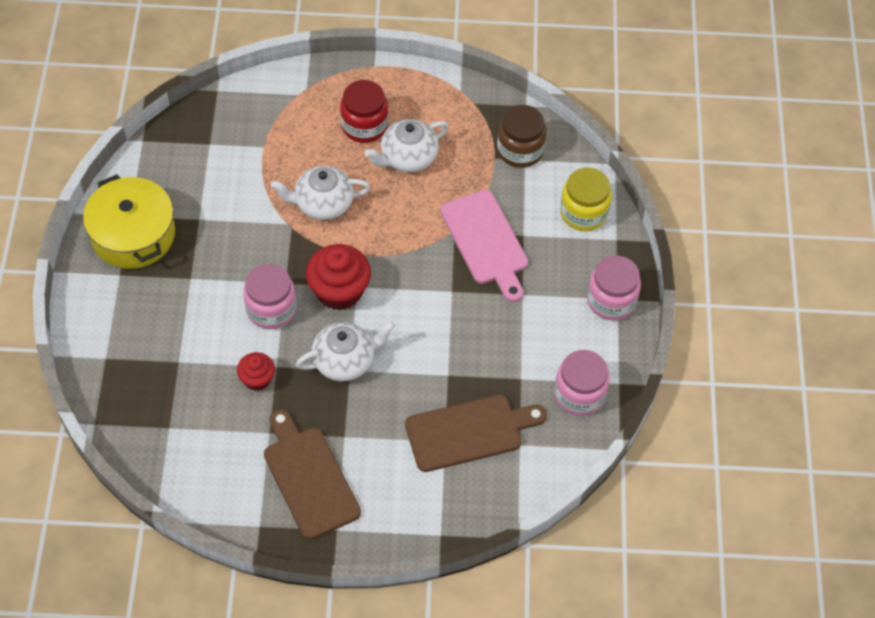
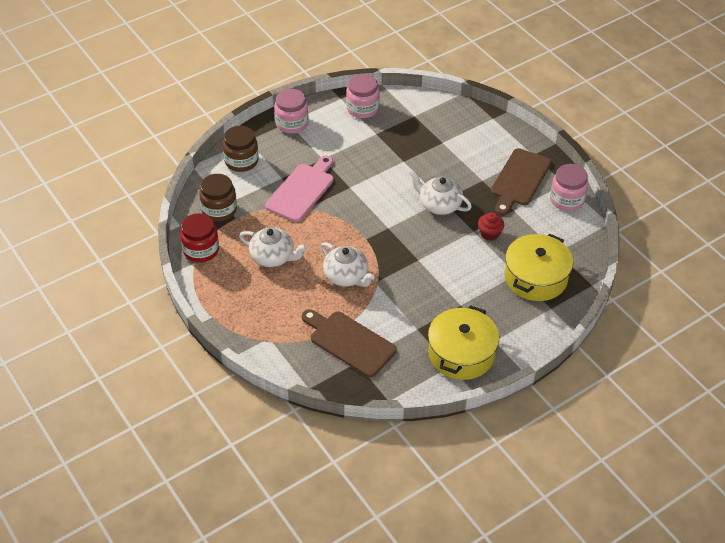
camera: 125 degrees left, 10 degrees down
pink jar [243,264,296,329] -> pink jar moved to [550,164,588,211]
red cupcake [306,244,371,311] -> none
red jar [340,80,388,143] -> red jar moved to [180,213,219,262]
brown cutting board [405,395,547,472] -> brown cutting board moved to [302,309,397,377]
yellow jar [560,168,612,231] -> brown jar [223,126,258,172]
none -> yellow pot [505,233,573,301]

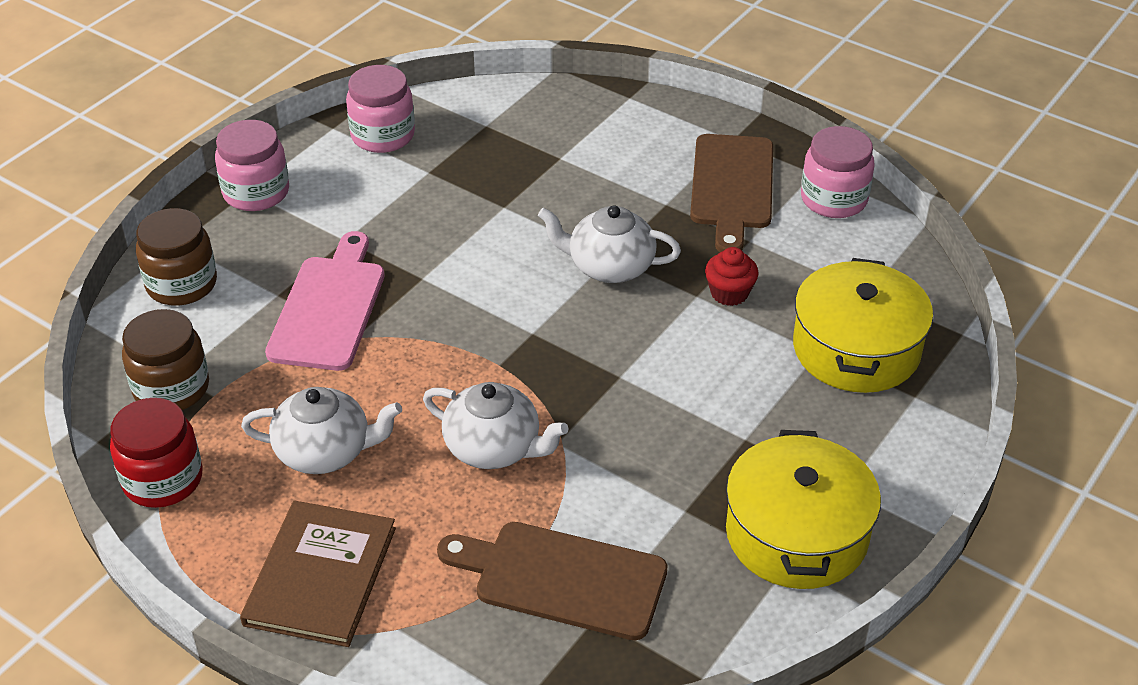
camera: 20 degrees left, 5 degrees down
none -> brown book [240,500,396,647]

